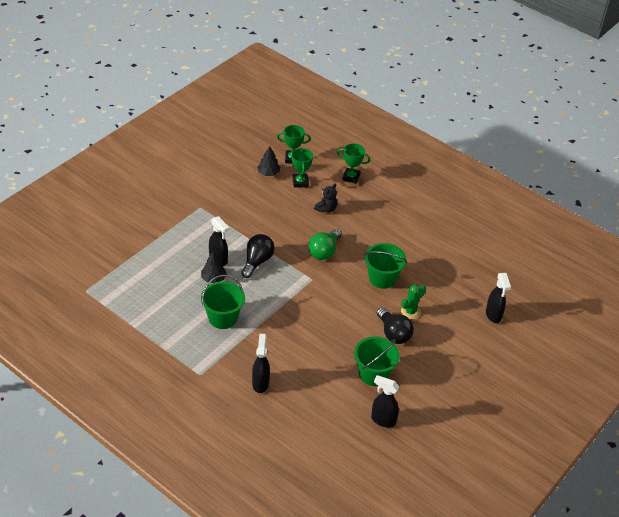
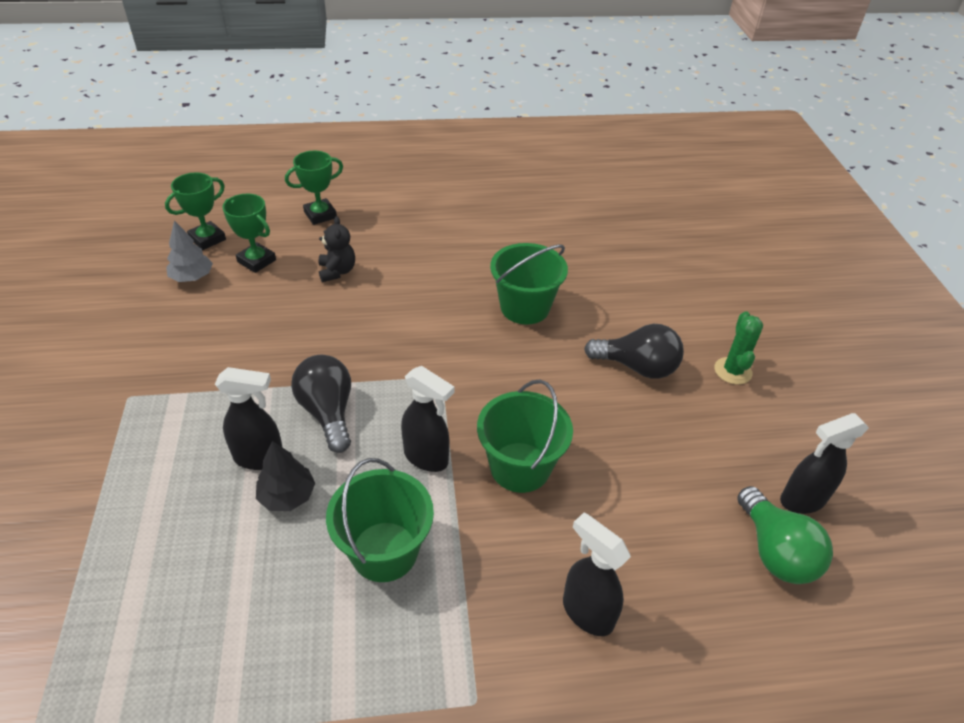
camera: 45 degrees left, 0 degrees up
black tree [257,146,280,176] -> grey tree [166,221,213,282]
green light bulb [308,229,341,260] -> green light bulb moved to [737,486,833,584]
green bucket [354,336,400,386] -> green bucket moved to [477,379,573,493]
green cactus [401,284,426,319] -> green cactus moved to [714,311,763,385]
black spray bottle [486,273,511,323] -> black spray bottle moved to [401,366,454,472]

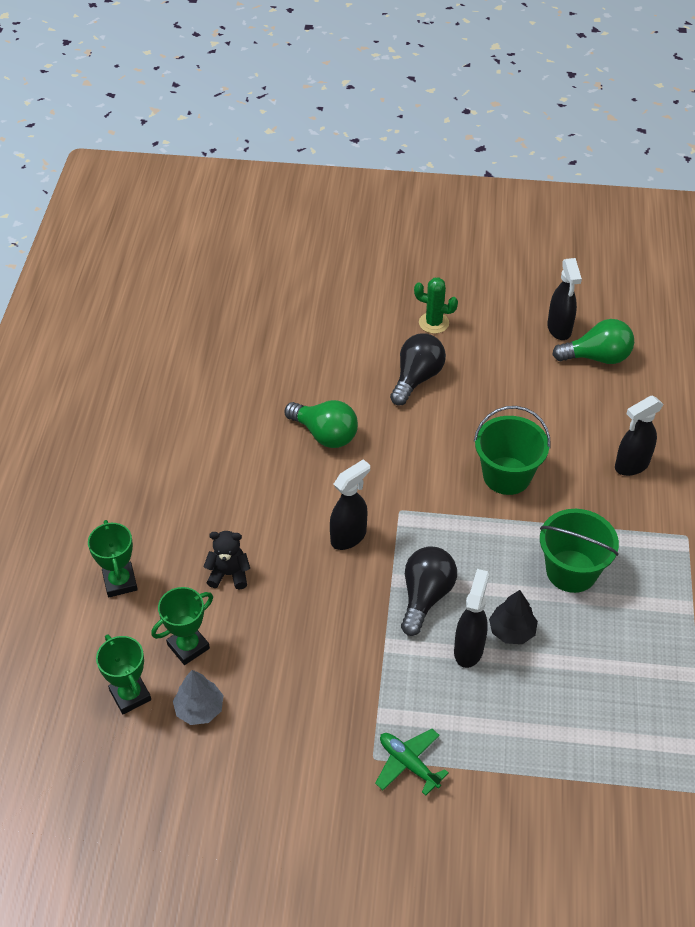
camera: 75 degrees left, 5 degrees up
black light bulb [291,355,351,453] -> black light bulb turned 120 degrees clockwise [401,546,457,636]
black spray bottle [401,366,454,472] -> black spray bottle moved to [330,459,370,550]
green bucket [490,243,568,325] -> green light bulb [285,400,358,448]
none -> green plane [375,729,448,796]

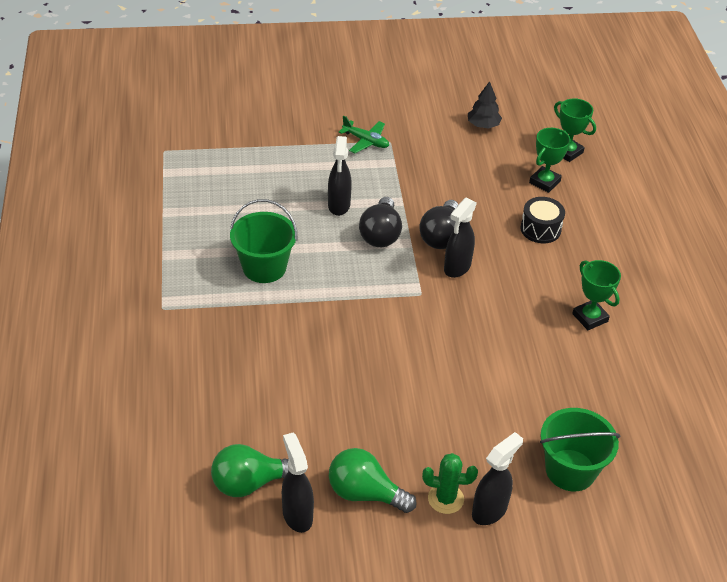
camera: 165 degrees right, 5 degrees down
green trophy [88,520,138,597] -> green trophy moved to [572,260,621,330]
grey tree [173,670,224,725] -> none
black teddy bear [203,531,250,590] -> black drum [520,197,565,243]
green light bulb [285,400,358,448] -> green light bulb moved to [329,448,417,513]
black light bulb [390,333,446,405] -> black light bulb moved to [419,200,458,249]
green bucket [474,406,550,495] -> green bucket moved to [540,408,620,491]
black tree [489,590,538,644] -> black tree moved to [468,81,502,129]
black spray bottle [615,396,663,476] -> black spray bottle moved to [472,432,523,525]

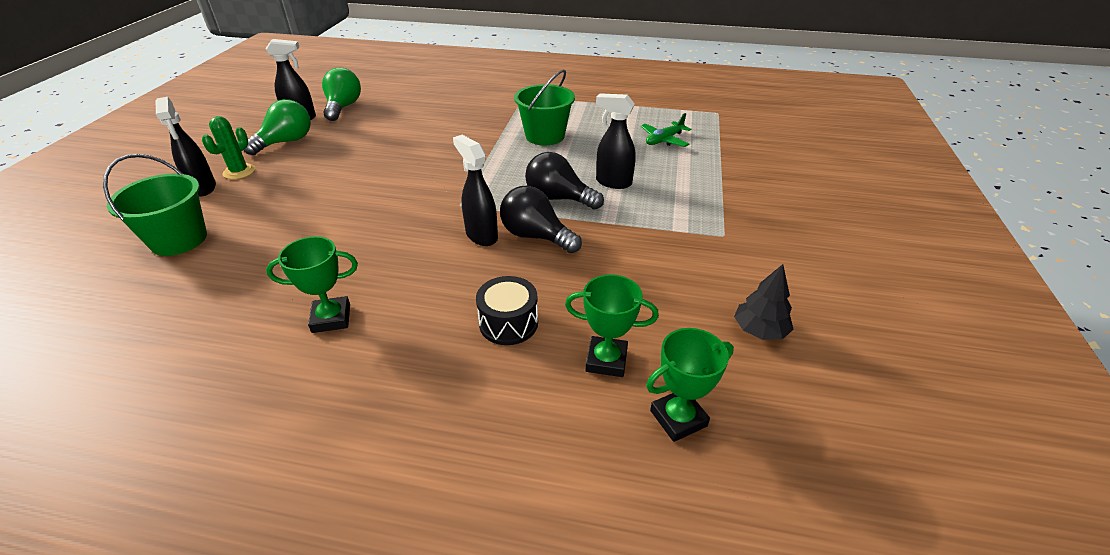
camera: 110 degrees right, 5 degrees down
green plane [339,115,389,153] -> green plane moved to [641,113,691,147]
green trophy [529,128,570,193] -> green trophy turned 45 degrees counterclockwise [565,274,659,377]

